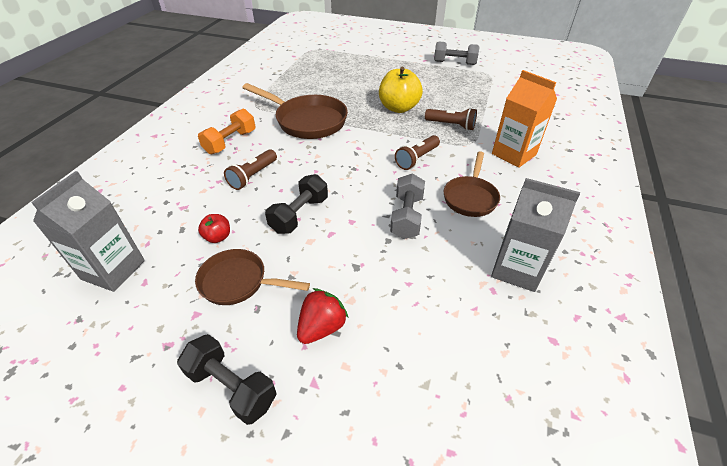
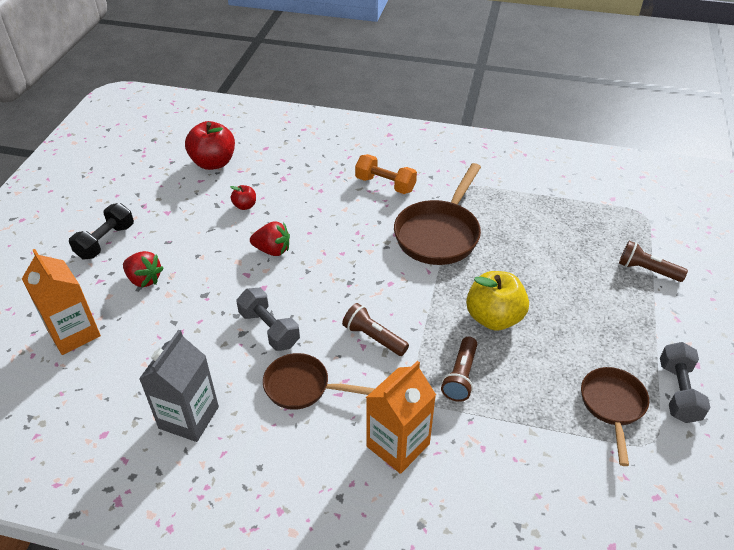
camera: 85 degrees right, 0 degrees up
grey carton [31,171,145,292] -> red apple [185,121,235,170]
brown pan [195,249,310,305] -> brown pan moved to [581,367,649,466]
brown flashlight [224,149,277,190] -> brown flashlight moved to [619,241,688,282]
black dumbbell [265,174,328,234] -> red strawberry [250,221,290,256]
grey dumbbell [390,173,425,239] -> grey dumbbell turned 45 degrees clockwise [236,288,300,351]
none -> orange carton [22,249,101,355]

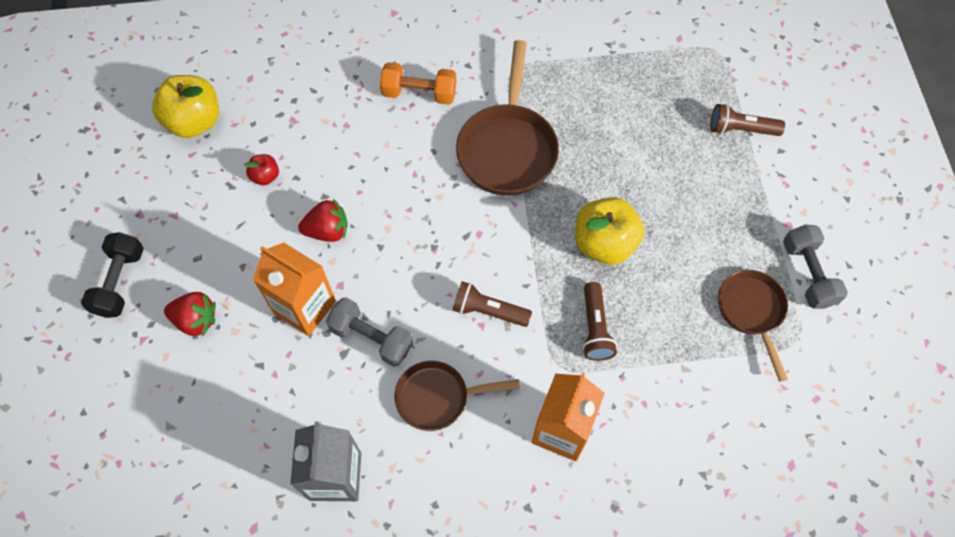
camera: 20 degrees left, 20 degrees up
orange carton [22,249,101,355] -> orange carton moved to [253,242,336,336]
red apple [185,121,235,170] -> yellow apple [152,75,219,138]

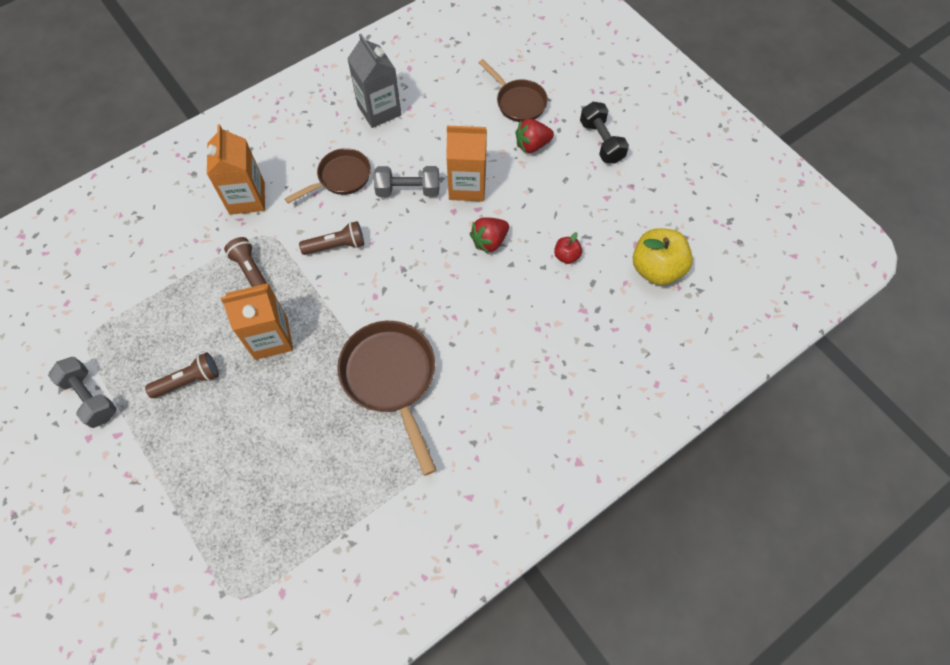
camera: 150 degrees right, 0 degrees up
orange dumbbell [380,62,456,105] -> none
yellow apple [575,197,644,265] -> orange carton [220,283,293,360]
brown flashlight [710,104,785,136] -> brown flashlight moved to [145,352,219,398]
brown pan [718,270,788,382] -> brown pan moved to [479,59,548,122]

